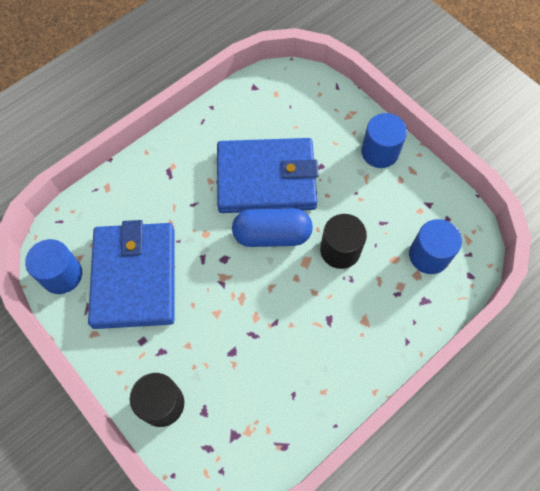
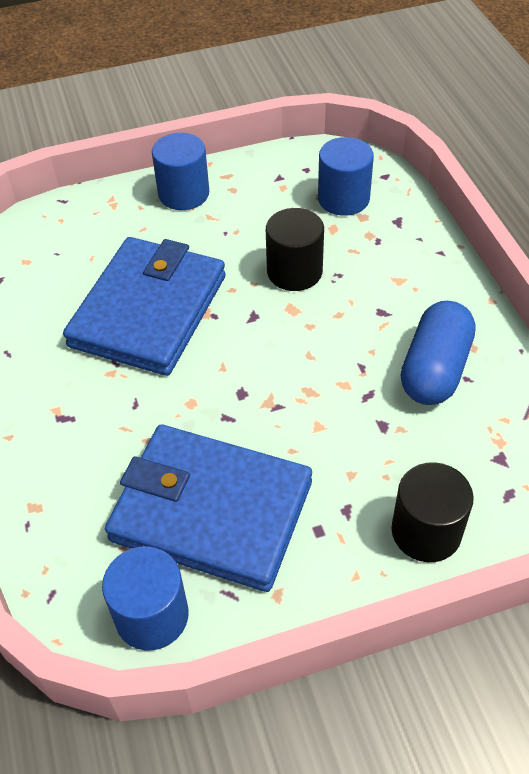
camera: 65 degrees left, 15 degrees down
blue capsule [232,208,313,247] -> blue capsule moved to [401,301,475,405]

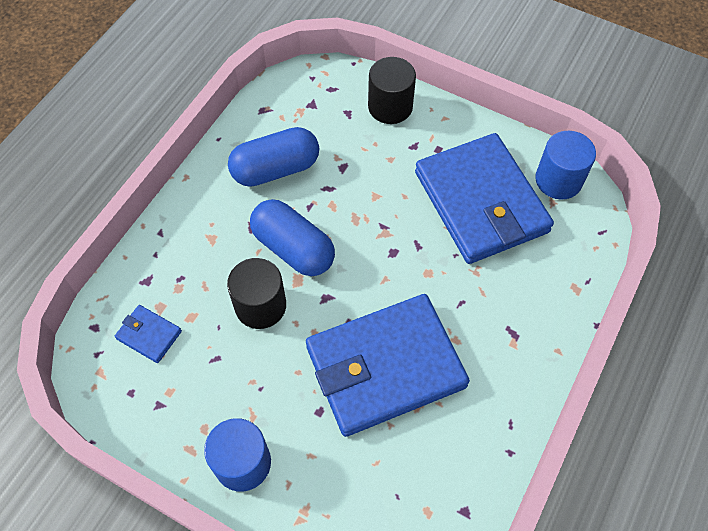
camera: 135 degrees left, 10 degrees up
blue cylinder [318,137,374,216] -> blue wallet [115,305,182,363]
none -> blue capsule [250,199,335,276]

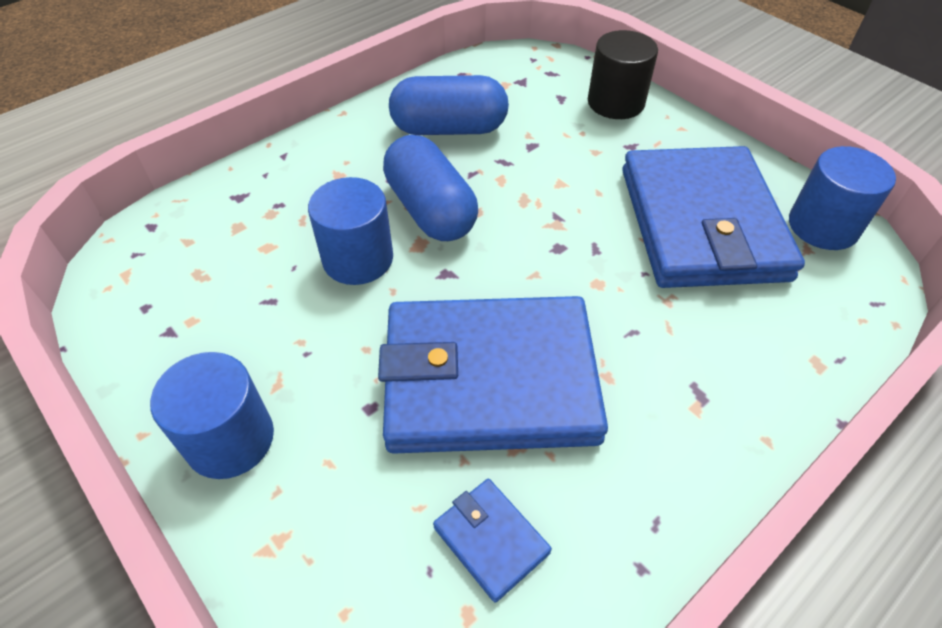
camera: 20 degrees right, 10 degrees down
blue wallet [115,305,182,363] -> blue wallet moved to [433,479,552,602]
black cylinder [227,258,286,329] -> blue cylinder [308,177,393,285]

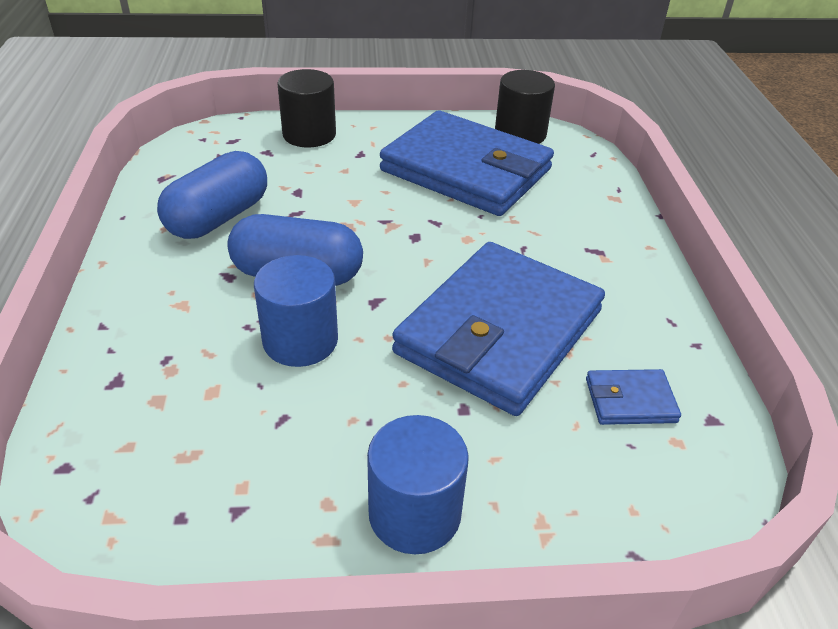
camera: 55 degrees left, 10 degrees down
blue cylinder [789,146,896,250] -> black cylinder [495,70,555,144]

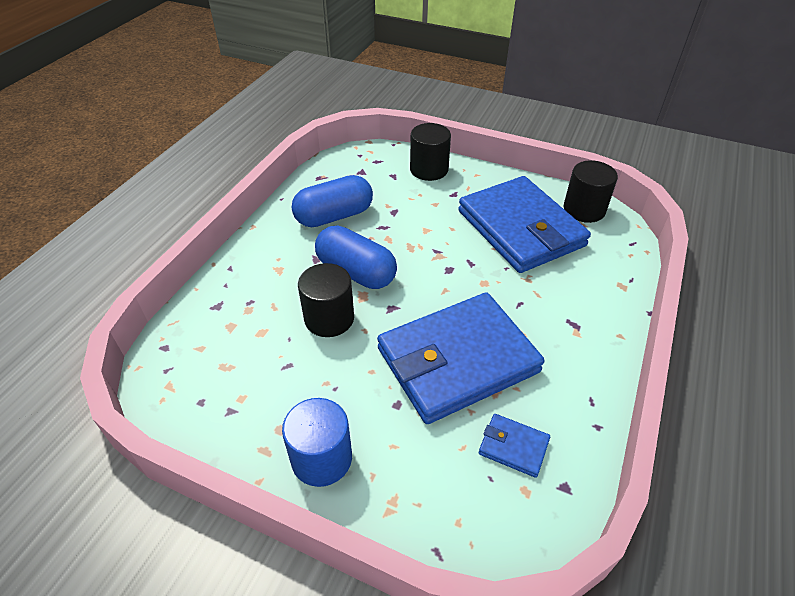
camera: 30 degrees right, 5 degrees up
blue cylinder [254,255,338,367] -> black cylinder [298,263,354,337]

